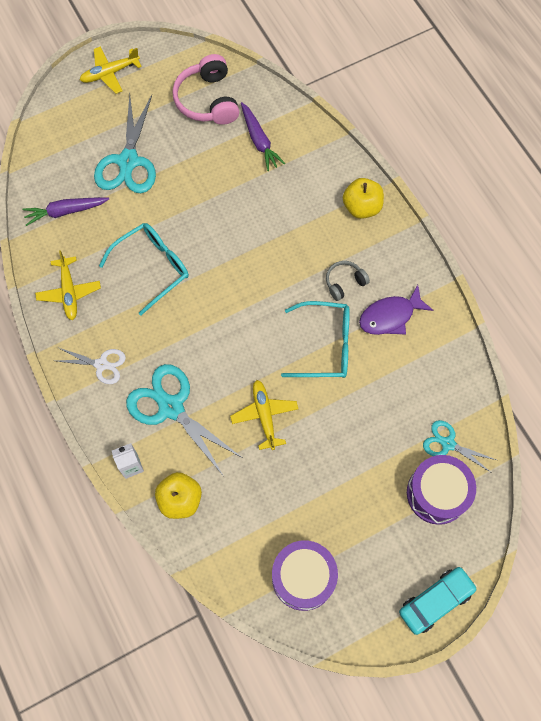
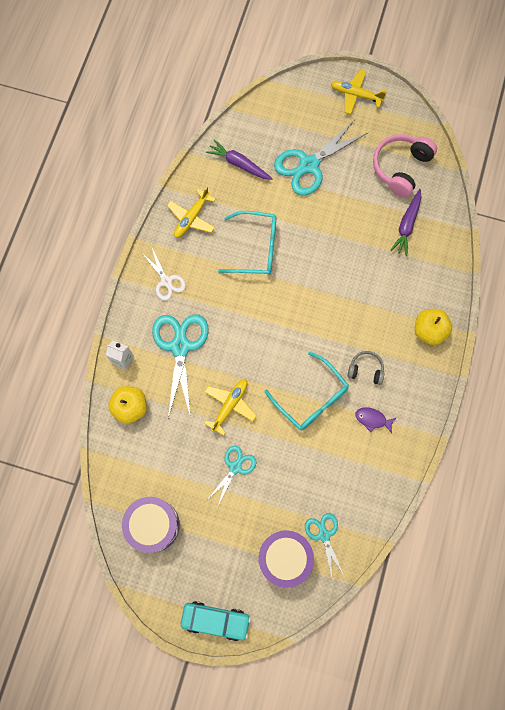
camera: 45 degrees right, 5 degrees up
purple fish [359,285,433,335] -> purple fish [355,407,396,433], size x0.62
none -> turquoise scissors [206,445,257,505]

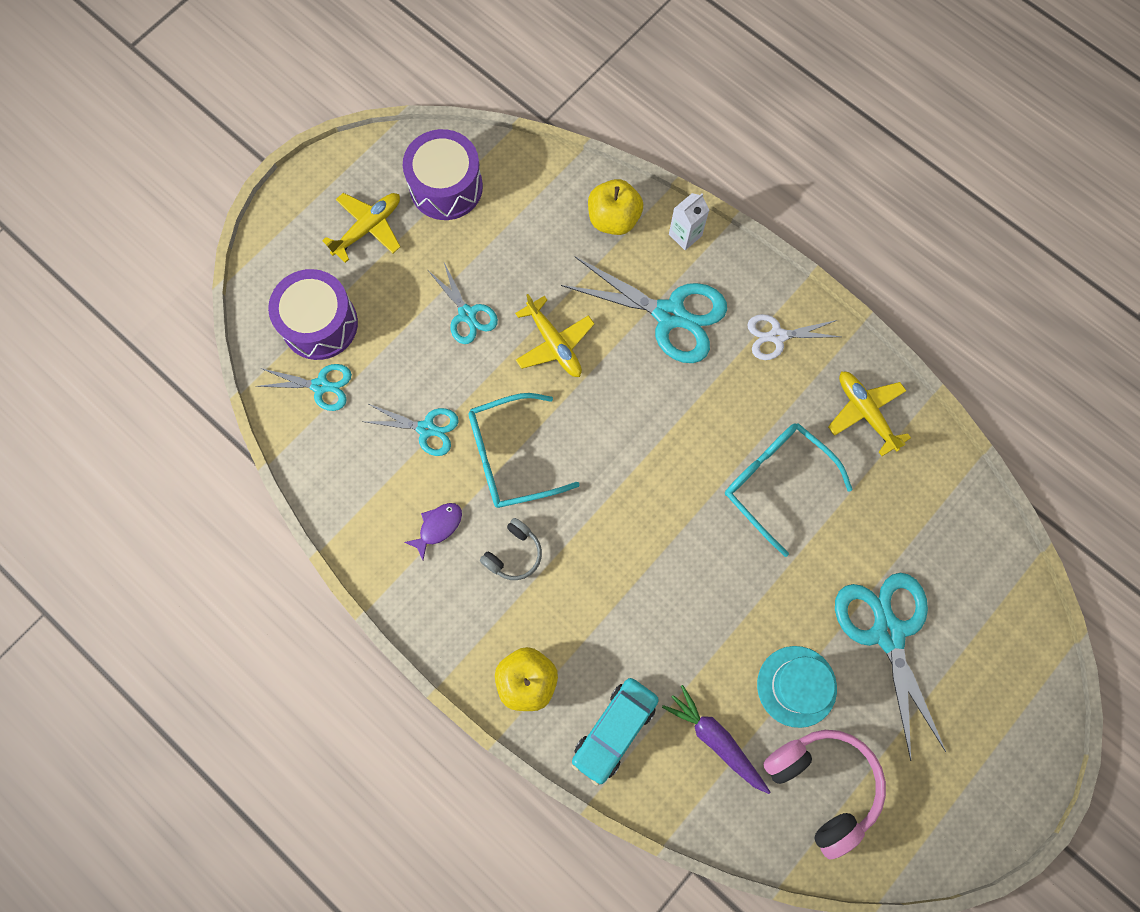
camera: 115 degrees right, 0 degrees up
turquoise car [181,601,251,641] -> turquoise car moved to [572,678,659,786]
purple carrot [206,139,273,180] -> none
turquoise glasses [218,211,277,275] -> turquoise glasses turned 105 degrees clockwise [725,423,853,557]
yellow plane [331,69,386,114] -> yellow plane moved to [322,193,400,263]
none -> turquoise scissors [361,403,459,456]
none -> turquoise hat [757,646,837,728]

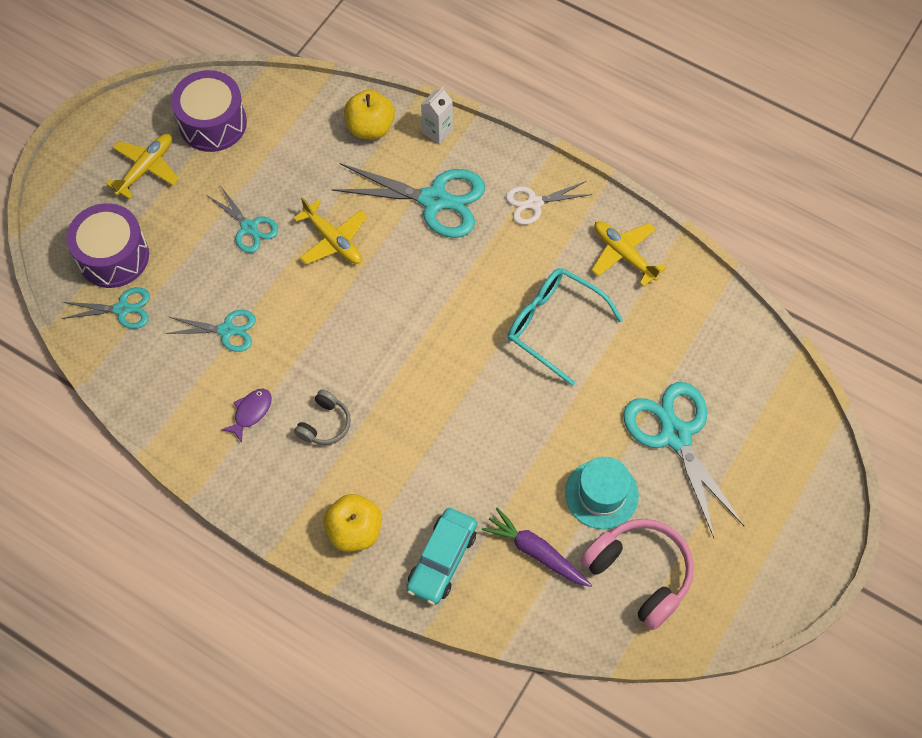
camera: 10 degrees left, 10 degrees down
turquoise glasses [468,393,580,508] -> none

